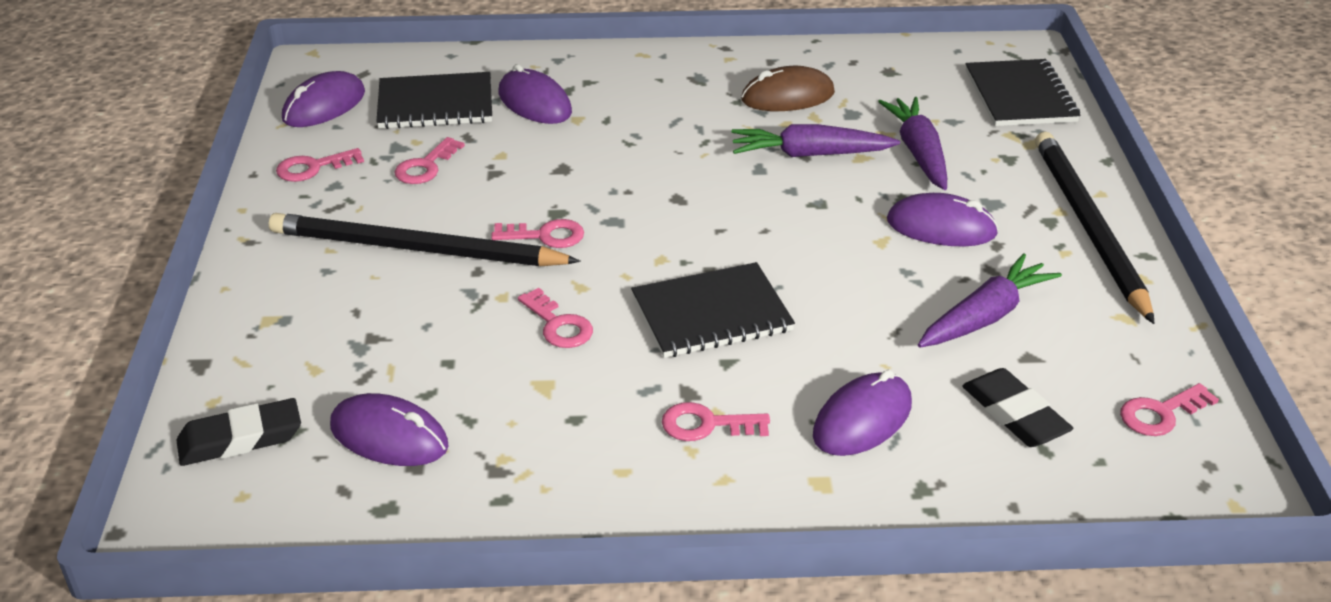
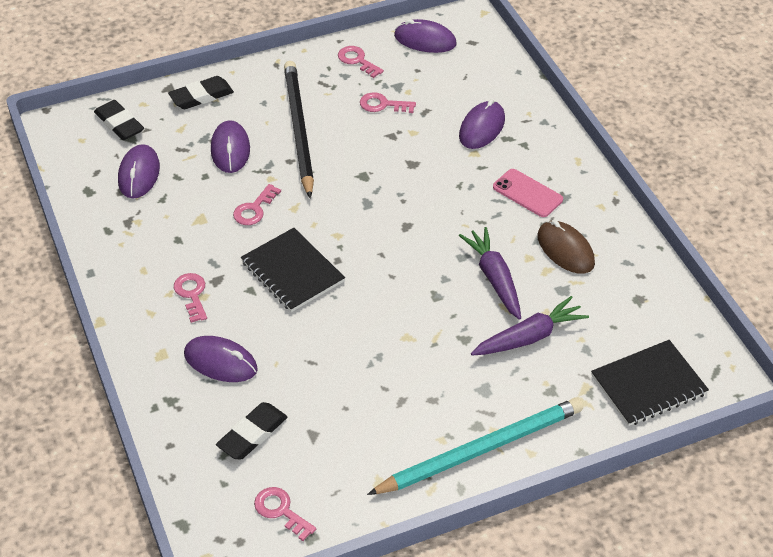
camera: 70 degrees right, 10 degrees up
black notebook [376,72,492,129] -> none
pink key [491,219,584,248] -> none
purple mouse [887,193,999,246] -> purple mouse moved to [211,120,250,173]
purple carrot [918,253,1062,348] -> none
black pencil [1035,132,1155,324] -> turquoise pencil [367,398,583,495]
none -> black eraser [168,76,234,109]
none -> pink phone [493,169,563,217]

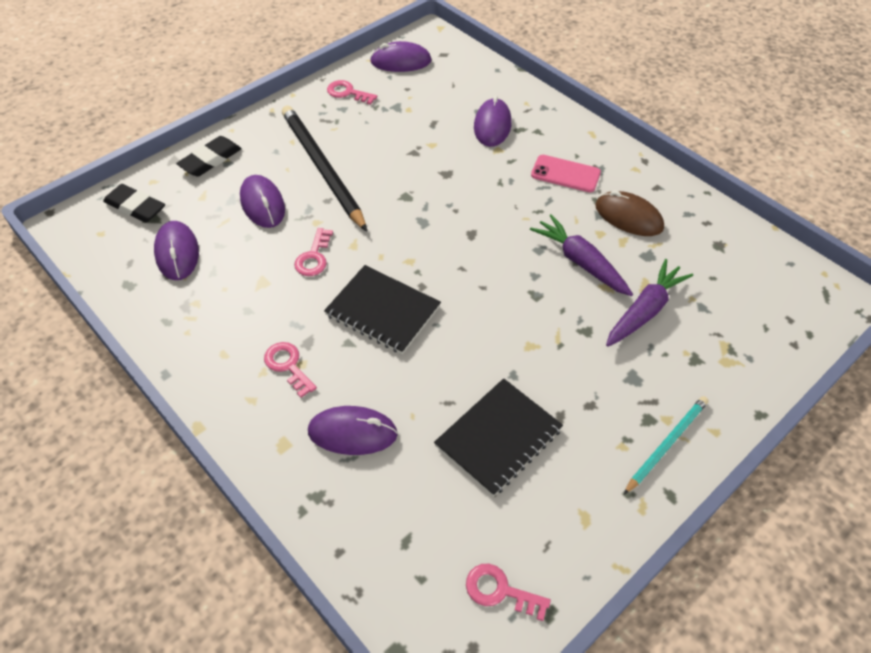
camera: 20 degrees left, 5 degrees up
black eraser [216,402,288,460] -> none
pink key [360,92,416,113] -> none
turquoise pencil [367,398,583,495] -> turquoise pencil [624,396,709,495], size x0.56
black notebook [591,340,709,426] -> black notebook moved to [434,378,563,497]

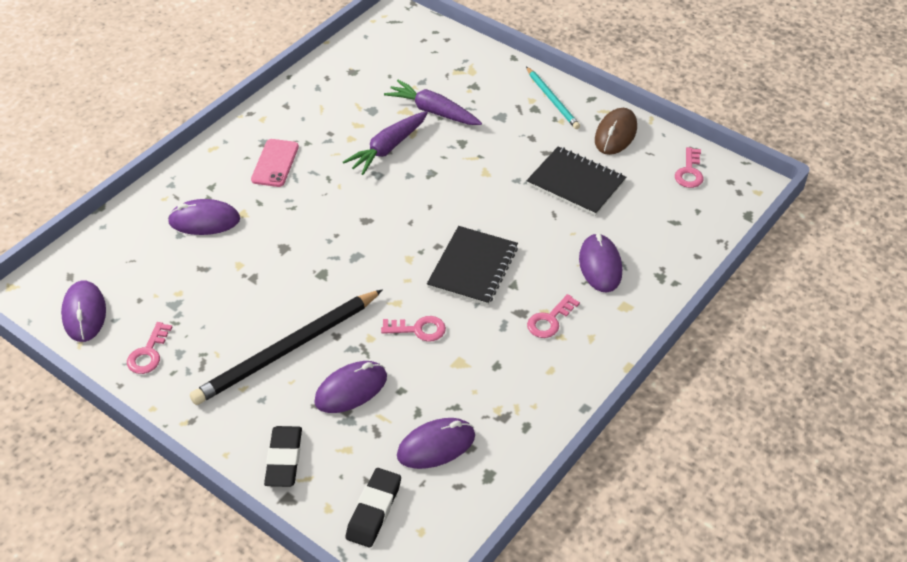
camera: 100 degrees left, 5 degrees down
black eraser [176,136,242,177] -> black eraser turned 60 degrees clockwise [264,426,302,487]
brown mouse [595,190,664,236] -> brown mouse moved to [595,108,637,155]
turquoise pencil [624,396,709,495] -> turquoise pencil turned 150 degrees counterclockwise [526,67,580,129]

